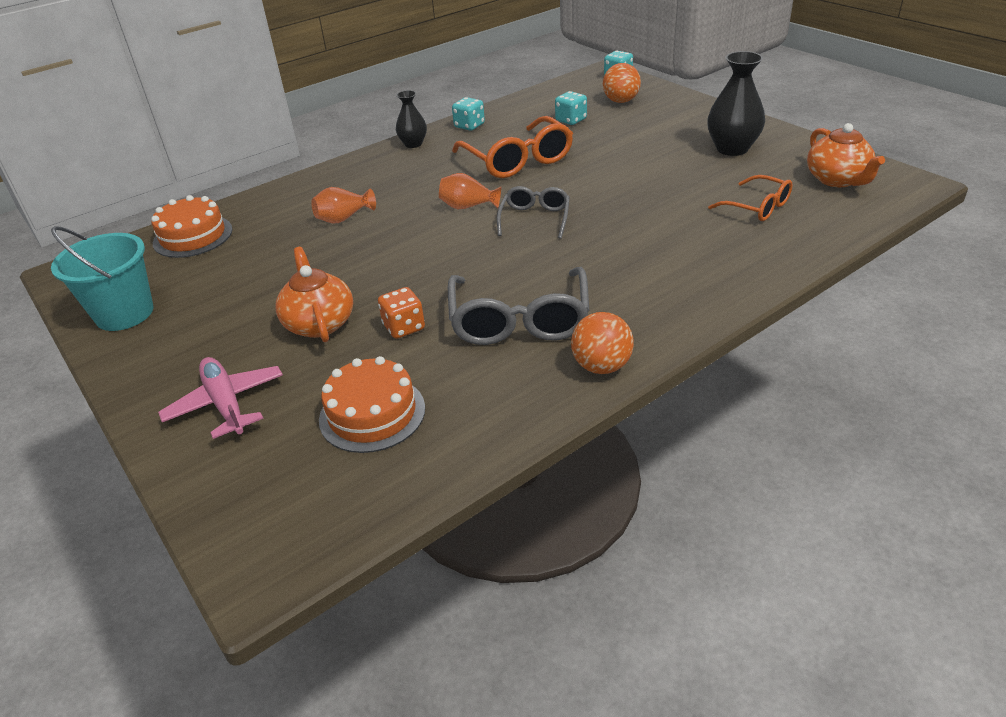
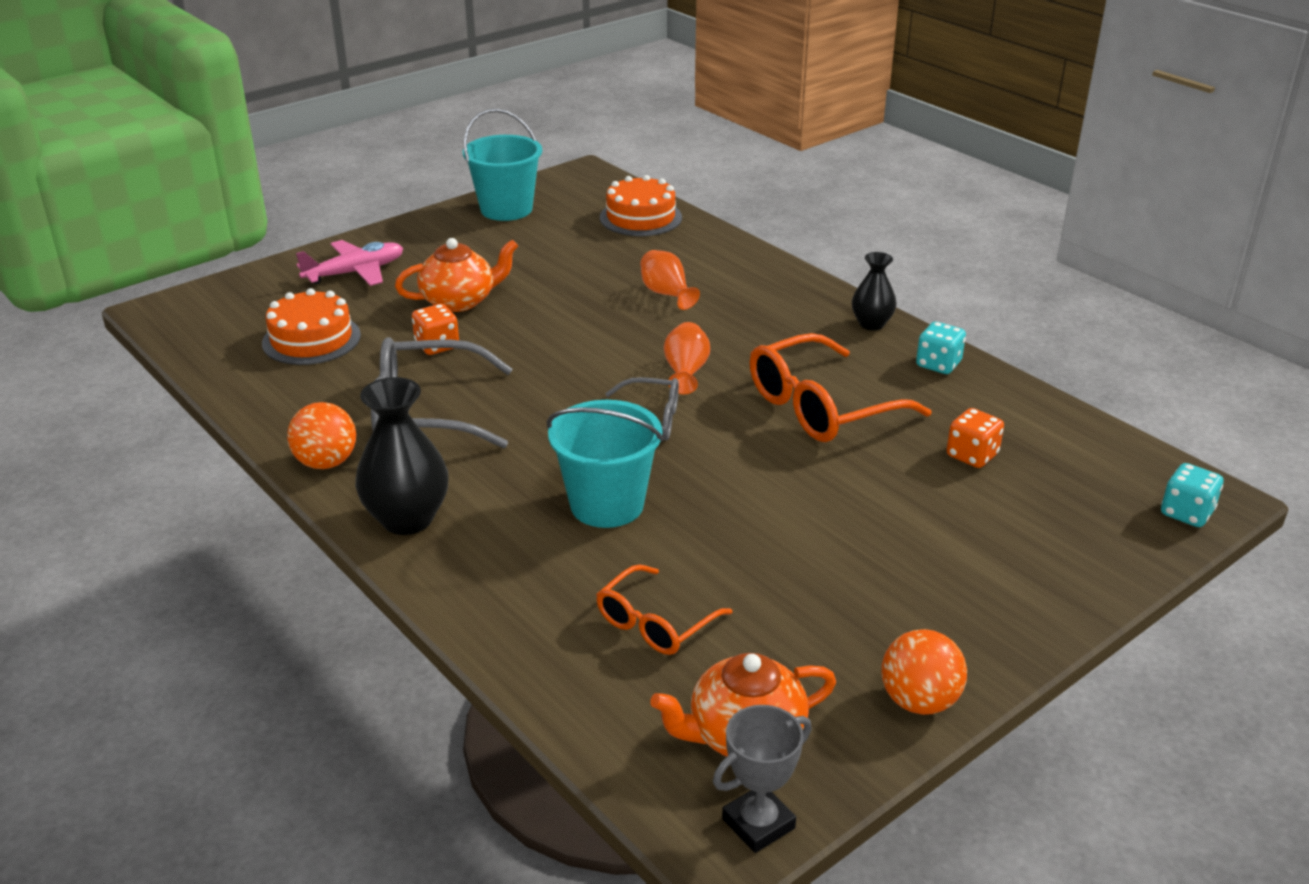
camera: 85 degrees right, 5 degrees down
turquoise dice [555,91,587,125] -> orange dice [947,408,1004,468]
orange ball [603,63,641,103] -> orange ball moved to [881,629,967,715]
black vase [707,51,765,156] -> black vase moved to [355,377,449,535]
none -> turquoise bucket [547,400,664,528]
none -> grey trophy [713,705,812,853]

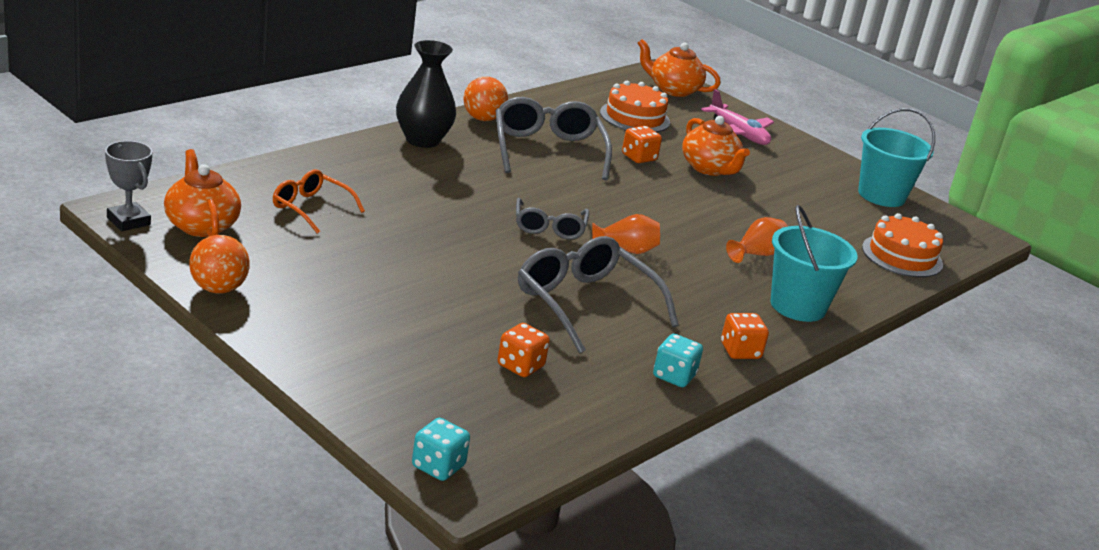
camera: 80 degrees right, 5 degrees down
turquoise bucket [547,400,664,528] -> turquoise bucket moved to [770,205,857,322]
orange glasses [750,333,932,442] -> grey glasses [518,236,679,353]
black vase [852,252,897,330] -> orange dice [721,313,769,359]
none -> orange teapot [638,39,721,97]

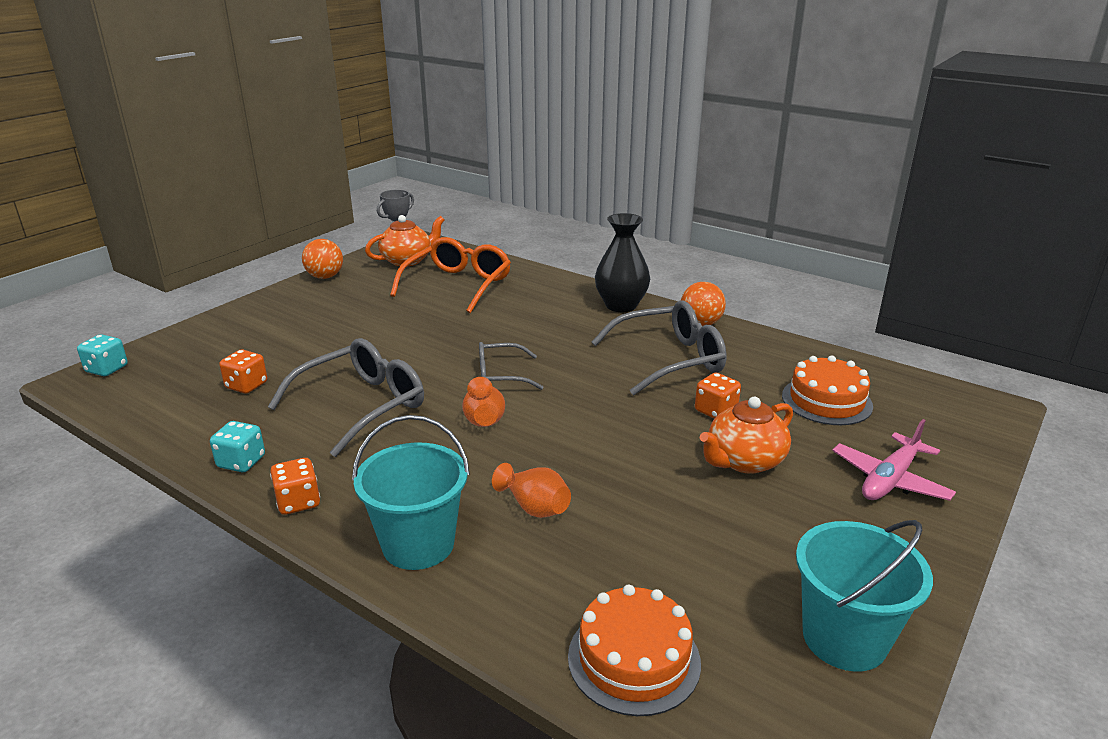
camera: 85 degrees right, 0 degrees up
orange glasses [273,169,365,234] -> orange glasses [390,237,511,313], size x1.69
orange teapot [638,39,721,97] -> none

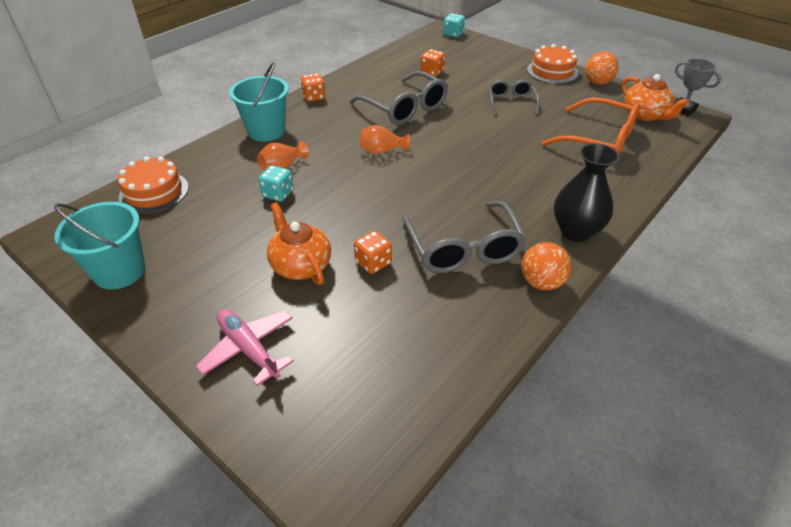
camera: 95 degrees right, 15 degrees up
turquoise dice [210,421,265,472] -> turquoise dice moved to [258,165,294,202]
grey glasses [479,342,543,390] -> grey glasses moved to [489,80,540,116]
orange cake [782,355,873,425] -> orange cake moved to [527,44,578,84]

